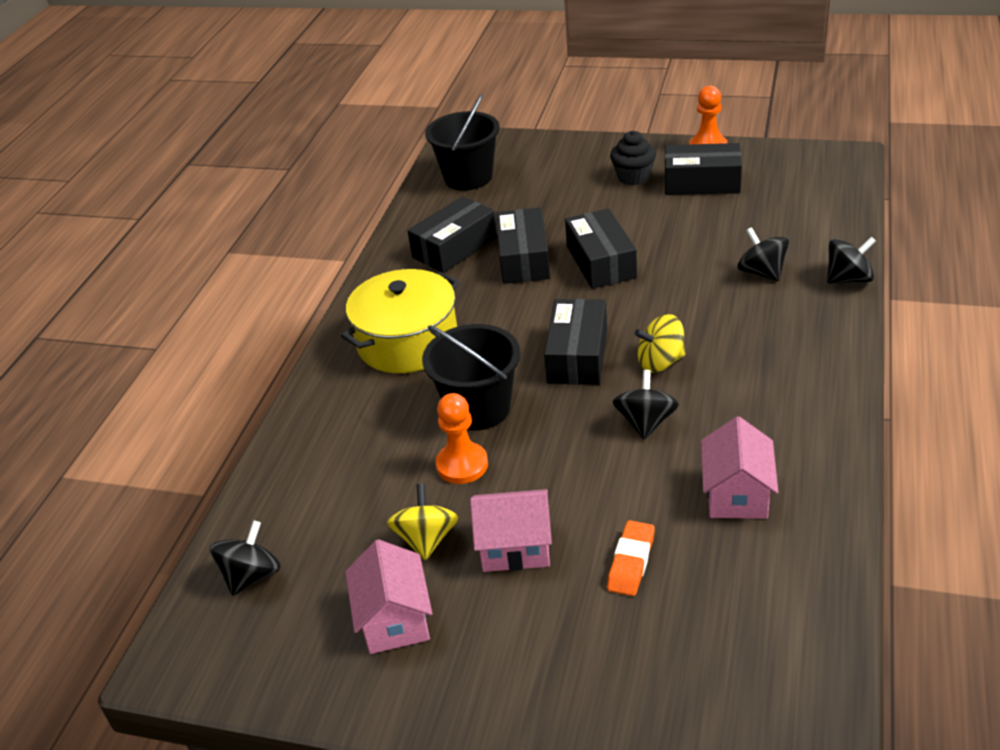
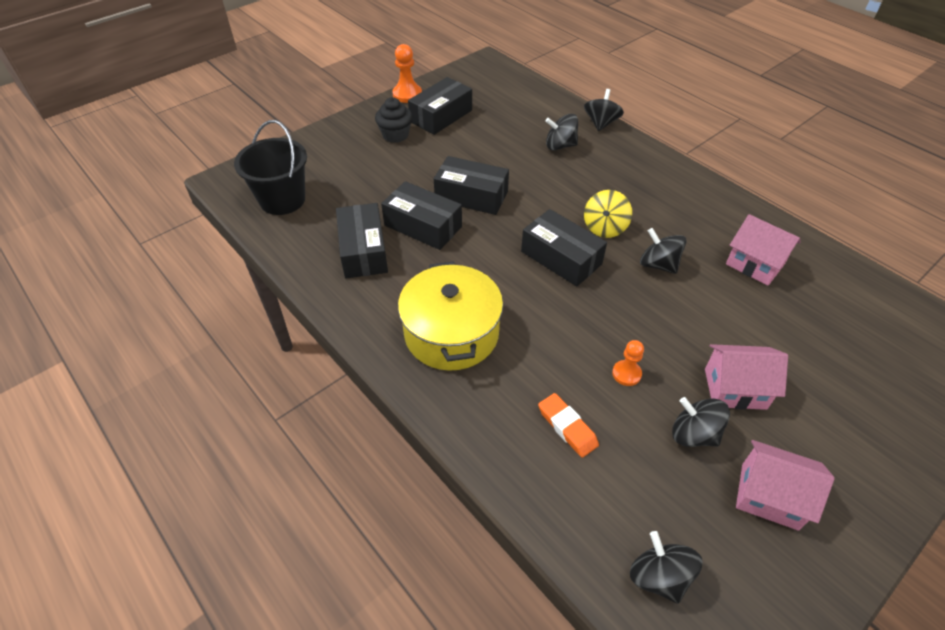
camera: 60 degrees left, 10 degrees up
yellow spinning top [387,484,459,561] -> black spinning top [672,397,730,447]
black bucket [422,324,520,430] -> none
orange pawn [436,393,488,484] -> orange pawn [612,340,644,386], size x0.65
pink house [470,489,552,572] -> pink house turned 60 degrees clockwise [705,344,788,410]
orange eraser [607,520,655,596] -> orange eraser moved to [538,393,599,458]

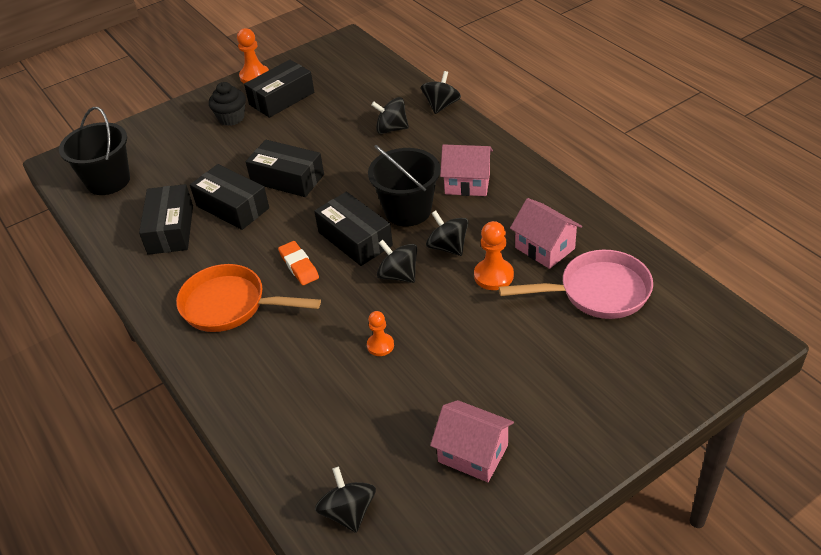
camera: 10 degrees right, 5 degrees down
yellow pot [398,261,503,371] -> orange pan [176,264,321,332]
orange eraser [538,393,599,458] -> orange eraser moved to [278,241,319,285]
yellow spinning top [584,190,632,238] -> black bucket [368,145,441,226]
black spinning top [672,397,730,447] -> black spinning top moved to [377,240,417,283]
pink house [705,344,788,410] -> pink house moved to [440,144,493,196]
none -> orange pawn [474,221,514,290]
none -> pink pan [499,250,653,319]

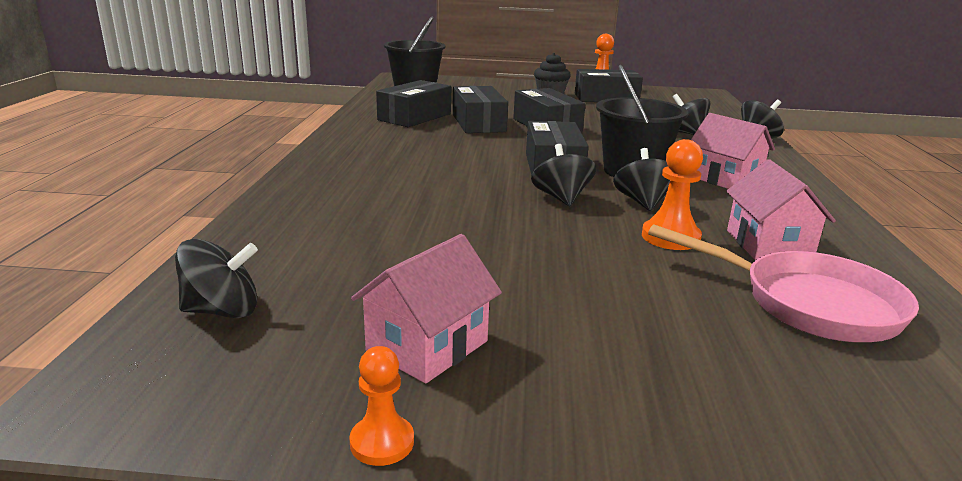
camera: 35 degrees right, 20 degrees down
orange pan [176,264,321,332] -> none
orange eraser [278,241,319,285] -> none
black spinning top [315,466,376,533] -> black spinning top turned 60 degrees clockwise [175,239,258,318]
orange pawn [367,311,394,356] -> orange pawn moved to [349,346,414,466]
pink house [430,400,514,482] -> pink house turned 60 degrees clockwise [351,234,502,383]

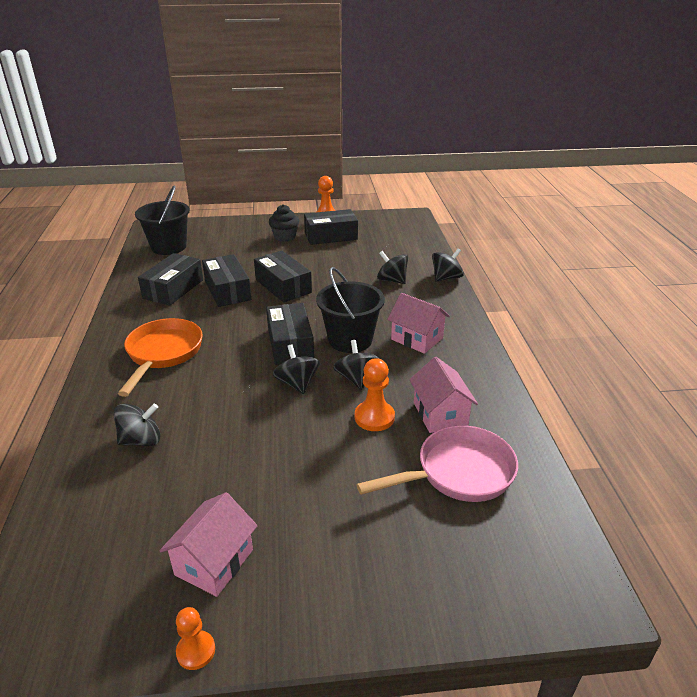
camera: 10 degrees left, 10 degrees up
black spinning top [175,239,258,318] -> black spinning top moved to [114,404,160,446]
pink pan [648,224,919,342] -> pink pan turned 45 degrees counterclockwise [356,425,518,502]
none -> orange pan [118,318,203,397]

